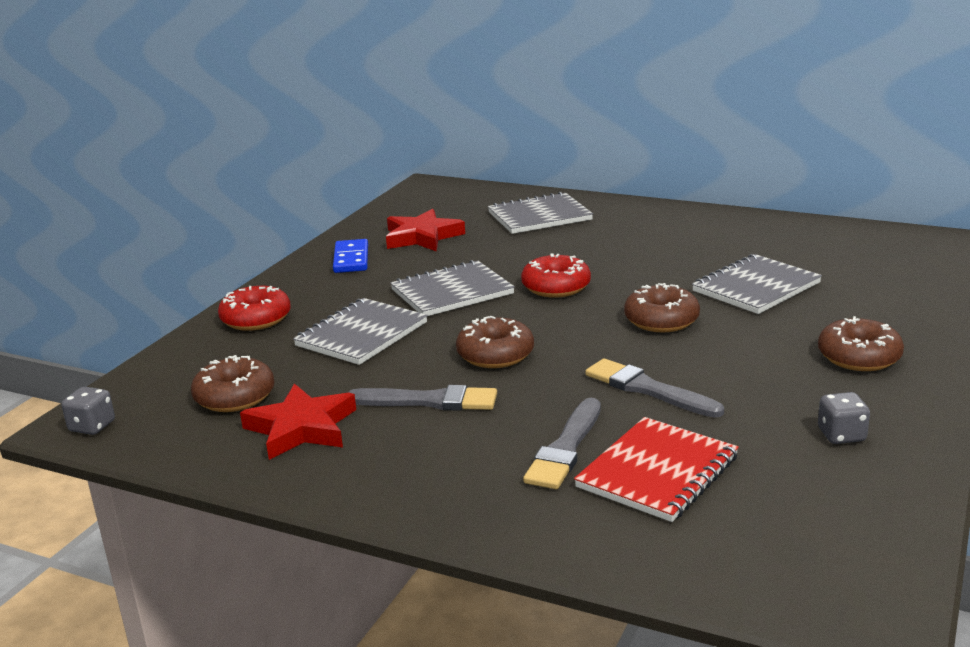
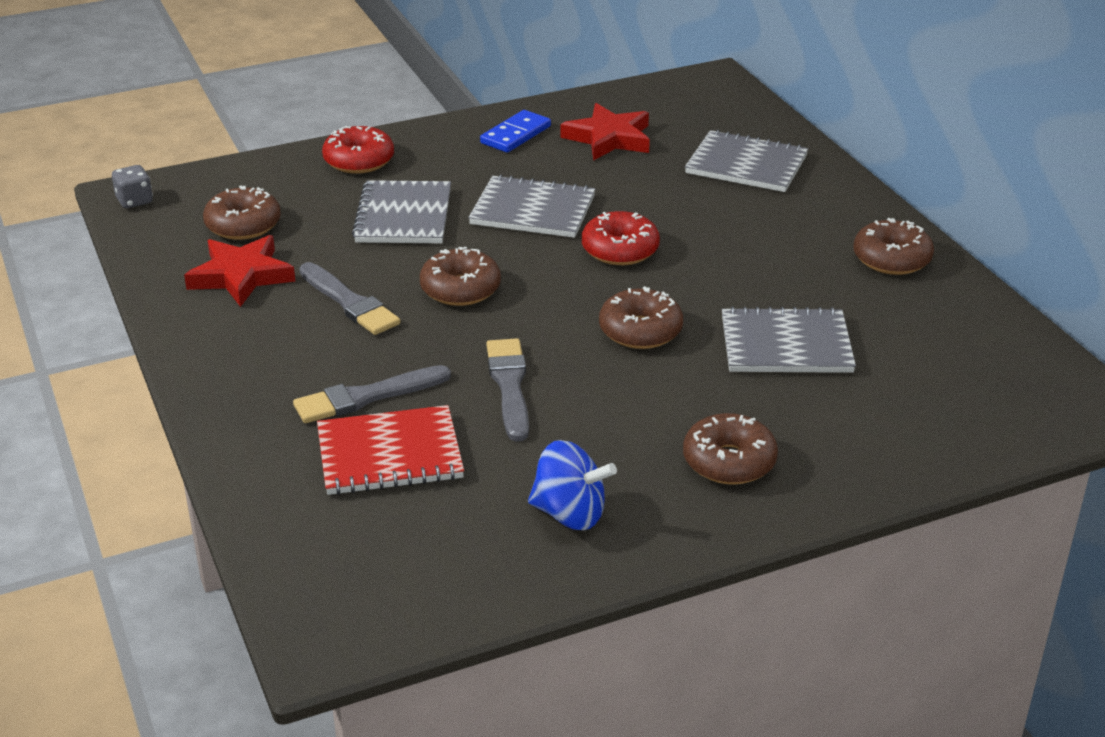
camera: 40 degrees right, 10 degrees up
grey notebook [293,298,428,365] -> grey notebook turned 75 degrees counterclockwise [352,180,451,243]
grey dice [818,392,870,444] -> blue spinning top [528,440,617,530]
none -> brown donut [853,218,934,275]

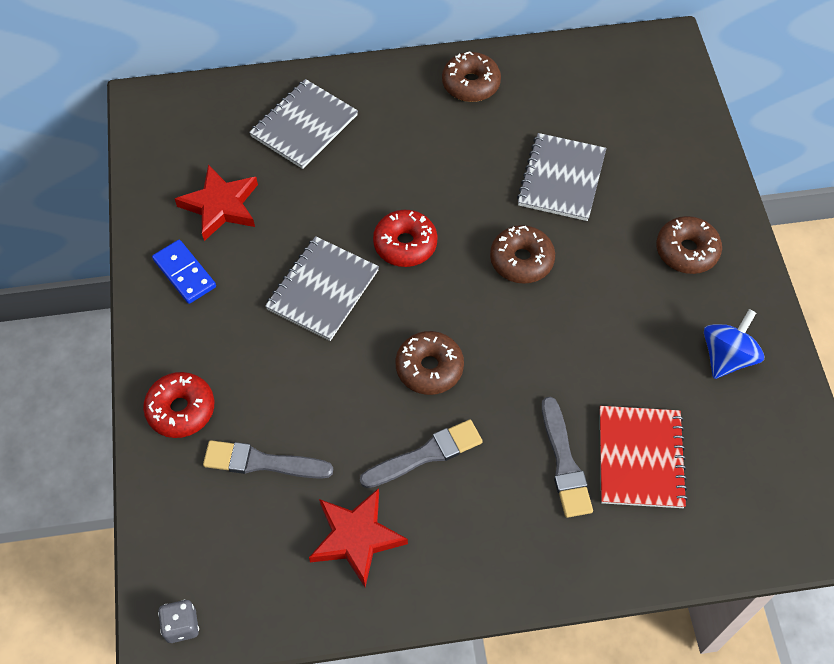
camera: 75 degrees left, 25 degrees up
brown donut [203,185,281,240] -> none
grey notebook [352,180,451,243] -> none
grey brush [486,338,529,441] -> grey brush moved to [203,440,333,479]

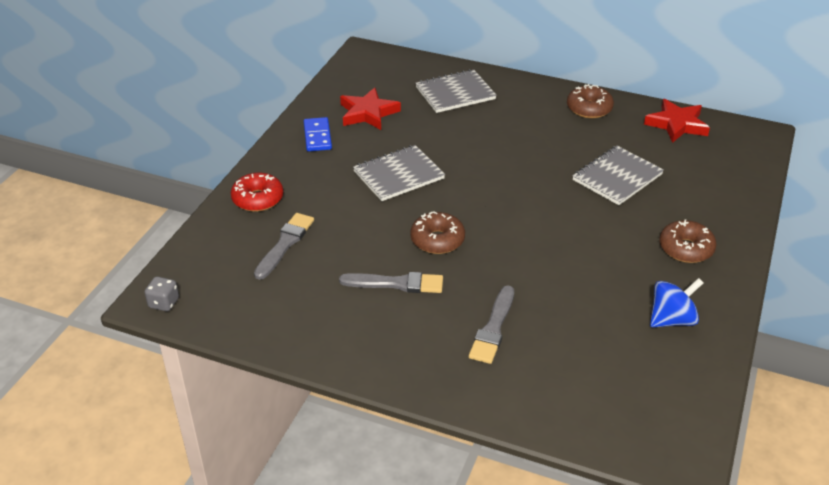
camera: 30 degrees right, 20 degrees down
grey brush [203,440,333,479] -> grey brush turned 75 degrees clockwise [254,213,314,280]
red star [309,488,408,587] -> red star moved to [644,99,710,143]
red donut [373,210,438,267] -> none
brown donut [490,225,555,284] -> none
red notebook [600,406,688,508] -> none

